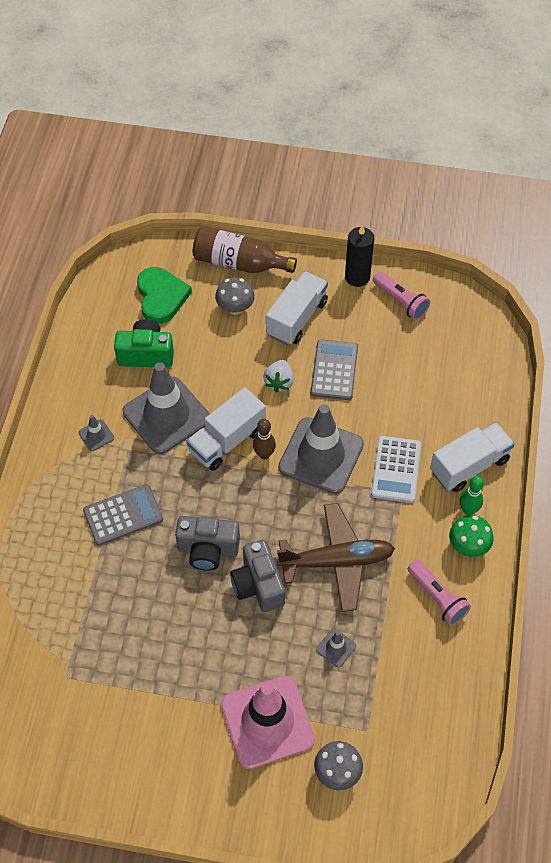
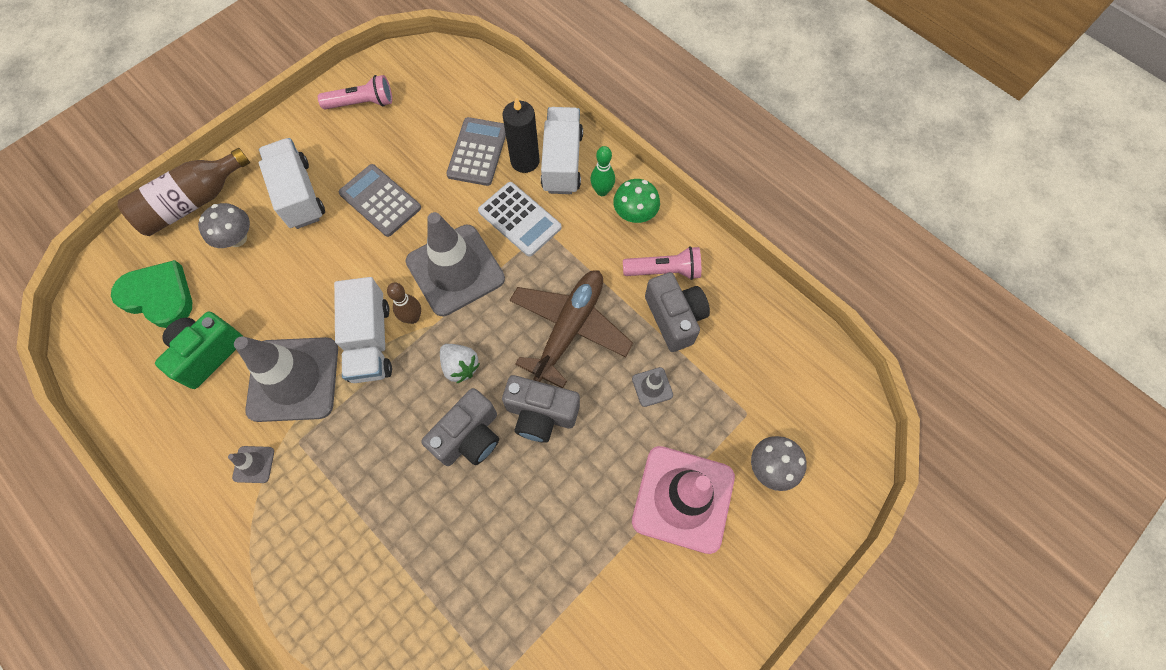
camera: 55 degrees left, 10 degrees up
grey calculator [83,484,163,546] -> grey calculator moved to [446,117,506,186]
white strawberry [263,360,294,393] -> white strawberry moved to [440,344,480,384]
black candle [345,224,374,287] -> black candle moved to [502,97,540,173]
none -> grey camera [645,272,710,352]

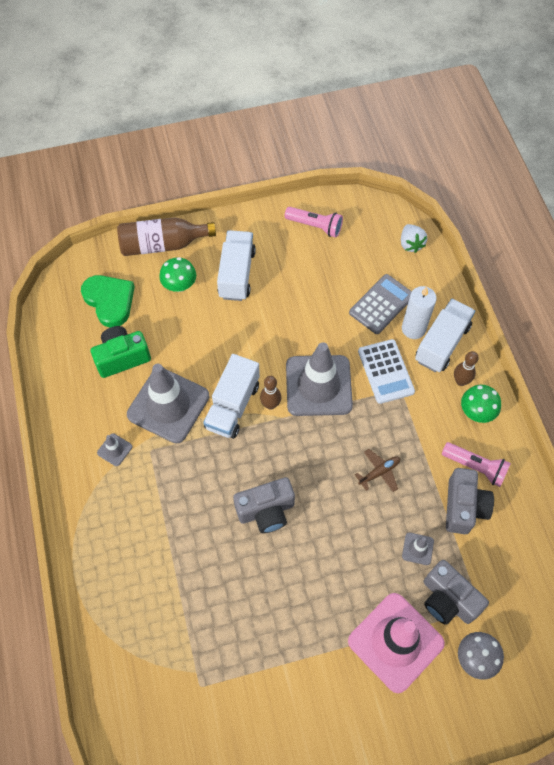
camera: 30 degrees right, 5 degrees down
grey mushroom [198,203,250,248] -> green mushroom [159,257,196,292]
grey calculator [339,164,421,237] -> none
white strawberry [440,344,480,384] -> white strawberry moved to [401,224,427,253]
black candle [502,97,540,173] -> white candle [402,286,437,339]
grey camera [502,375,580,443] -> grey camera moved to [424,560,489,625]
brown plane [510,270,633,388] -> brown plane [355,449,400,492], size x0.46
green bowling pin [590,146,615,196] -> brown bowling pin [454,351,479,386]

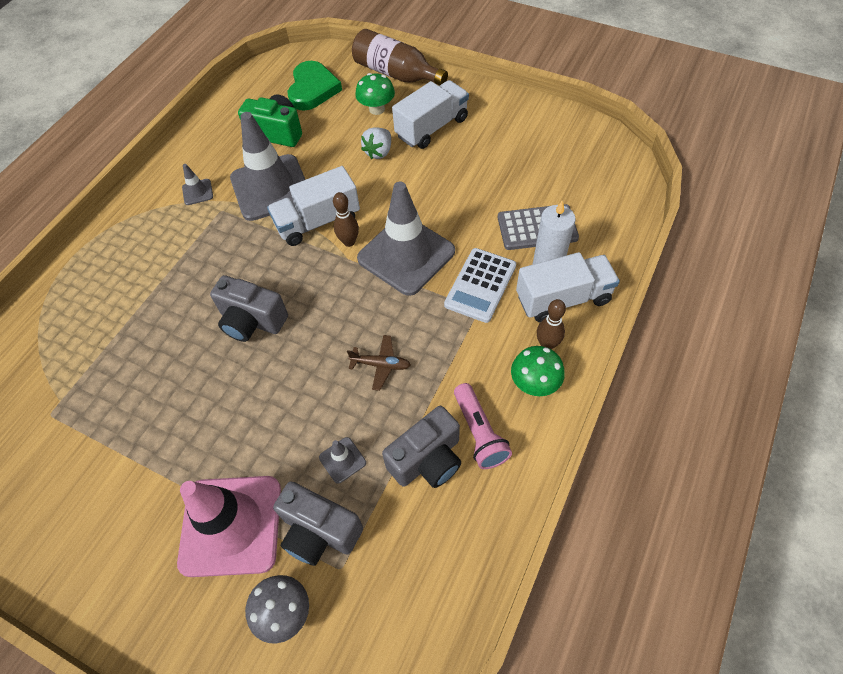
camera: 45 degrees right, 5 degrees down
pink flashlight [285,207,343,237] -> none
white strawberry [401,224,427,253] -> white strawberry moved to [361,127,391,159]
grey camera [424,560,489,625] -> grey camera turned 60 degrees counterclockwise [273,481,363,566]

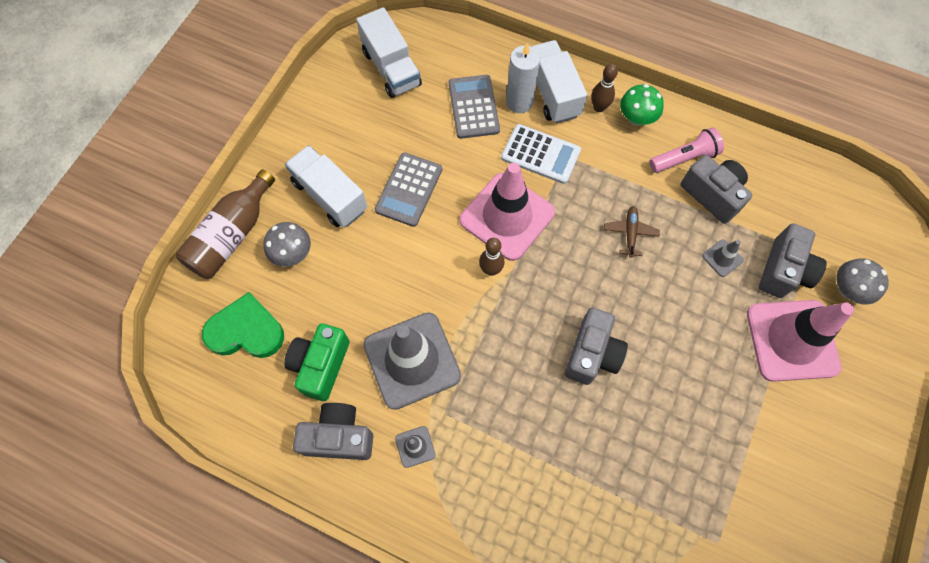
camera: 95 degrees left, 10 degrees up
white truck [267,166,360,246] -> white truck moved to [356,7,422,98]
green mushroom [355,73,395,115] -> grey mushroom [263,222,311,267]
grey traffic cone [357,182,455,296] -> pink traffic cone [460,163,555,261]
white strawberry [361,127,391,159] -> none
none -> grey camera [293,403,373,460]
none -> grey calculator [375,152,442,227]

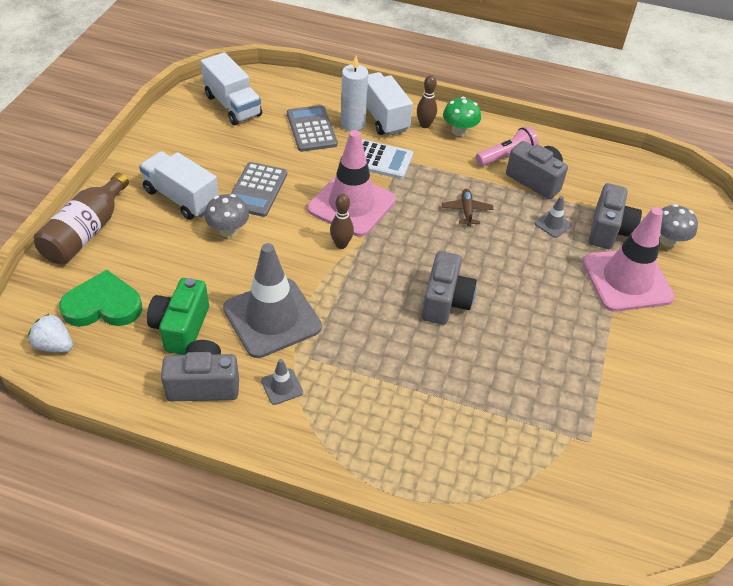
camera: 10 degrees left, 20 degrees down
grey mushroom [263,222,311,267] -> grey mushroom moved to [205,194,249,237]
none -> white strawberry [28,314,73,352]

